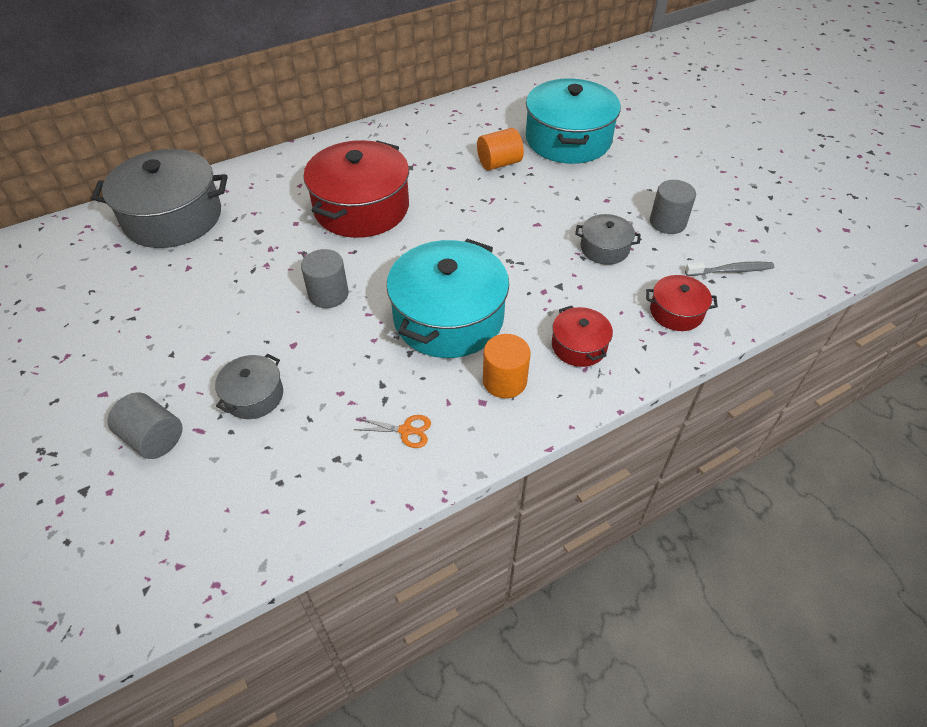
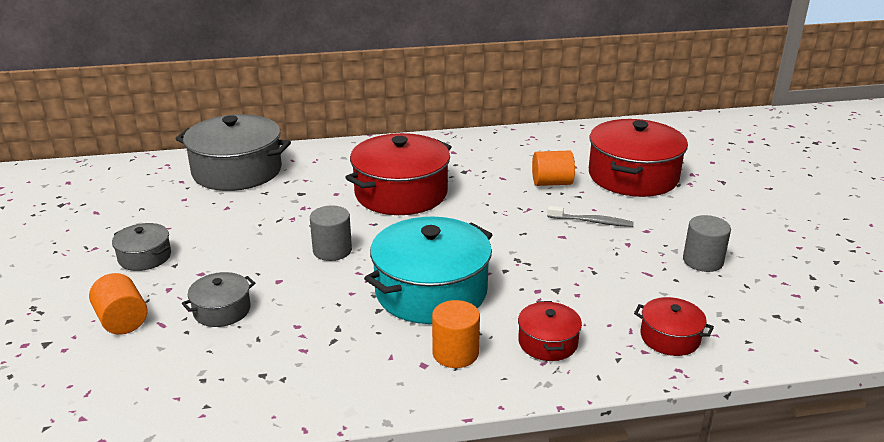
camera: 20 degrees right, 20 degrees down
grey cylinder [107,392,183,459] -> orange cylinder [89,273,148,335]
orange scissors [353,415,431,448] -> none
turquoise pot [526,79,621,164] -> red pot [589,119,688,197]
grey pot [575,214,641,265] -> grey pot moved to [112,223,171,271]
grey toothbrush [685,262,775,276] -> grey toothbrush moved to [547,206,634,227]

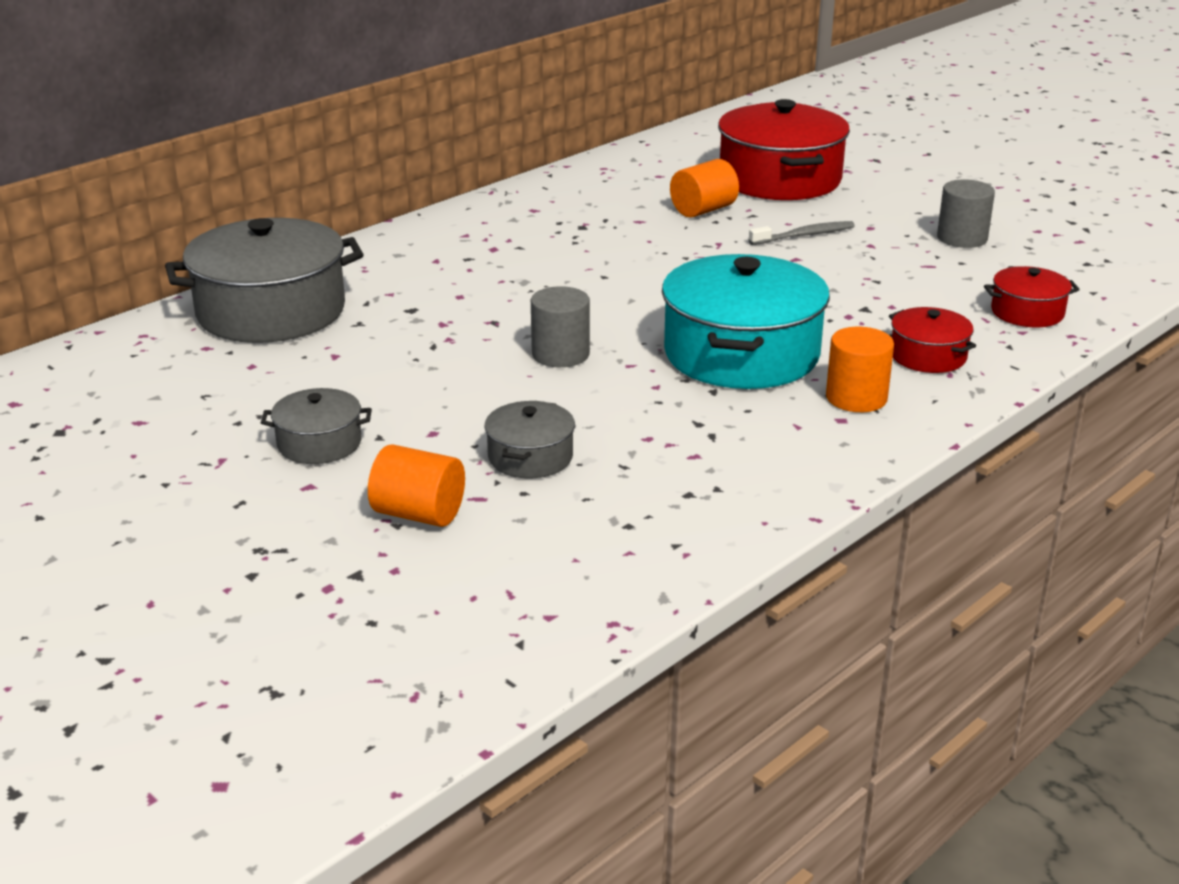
camera: 35 degrees left, 0 degrees up
red pot [345,133,452,215] -> none

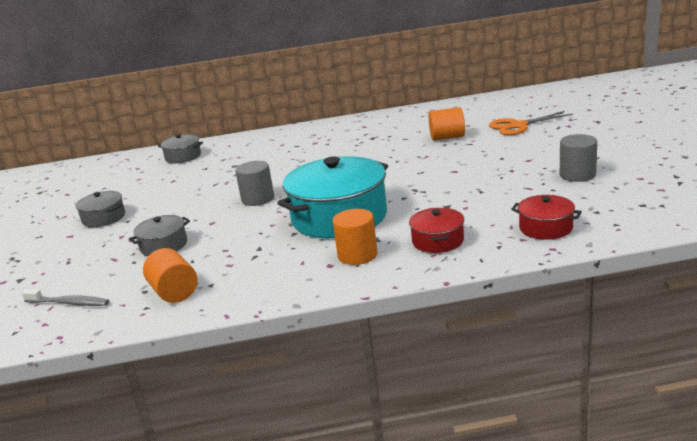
camera: 40 degrees right, 5 degrees down
grey pot [165,218,363,343] -> grey pot [158,134,203,163], size x0.49
orange cylinder [368,444,465,527] -> orange cylinder moved to [143,248,197,303]
red pot [718,99,850,200] -> orange scissors [489,111,573,135]
grey toothbrush [749,221,855,245] -> grey toothbrush moved to [22,289,109,306]

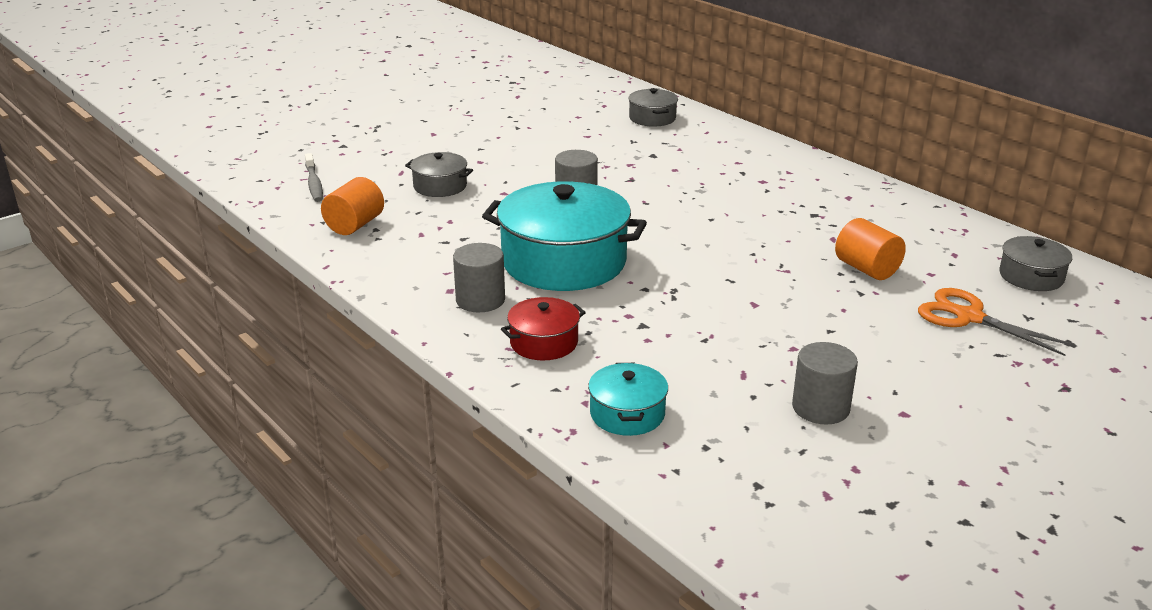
camera: 55 degrees right, 5 degrees up
grey pot [76,191,125,227] -> grey pot moved to [999,236,1072,291]
orange cylinder [333,209,377,265] -> grey cylinder [453,243,505,312]
red pot [511,195,582,240] -> turquoise pot [588,363,668,436]

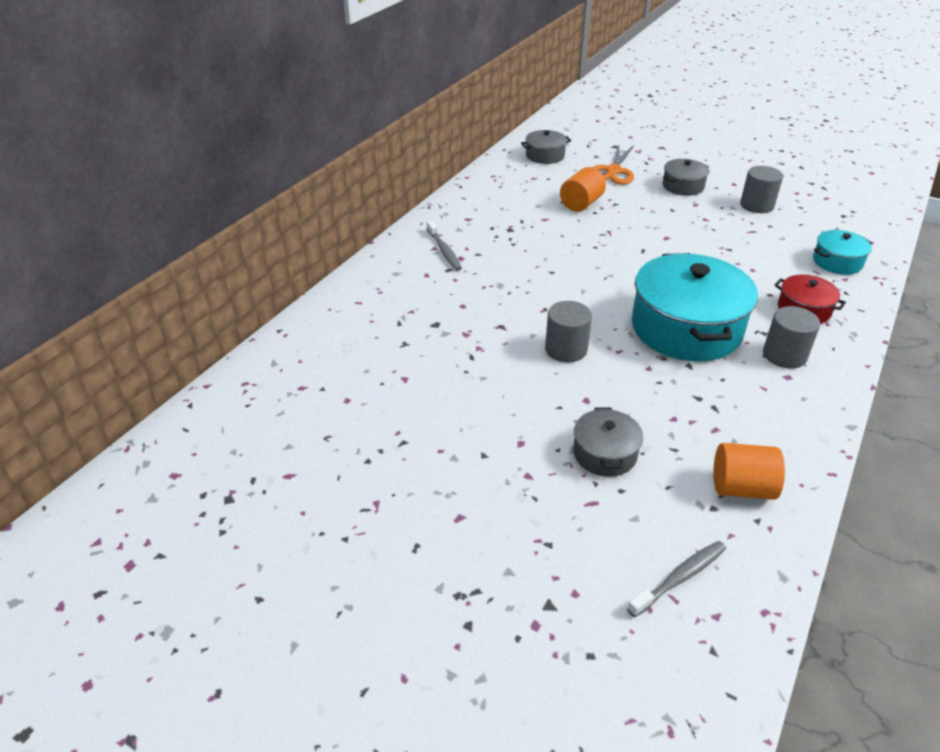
camera: 110 degrees left, 10 degrees up
grey pot [628,88,678,127] -> grey pot moved to [663,159,709,196]
none -> grey toothbrush [427,220,462,271]

